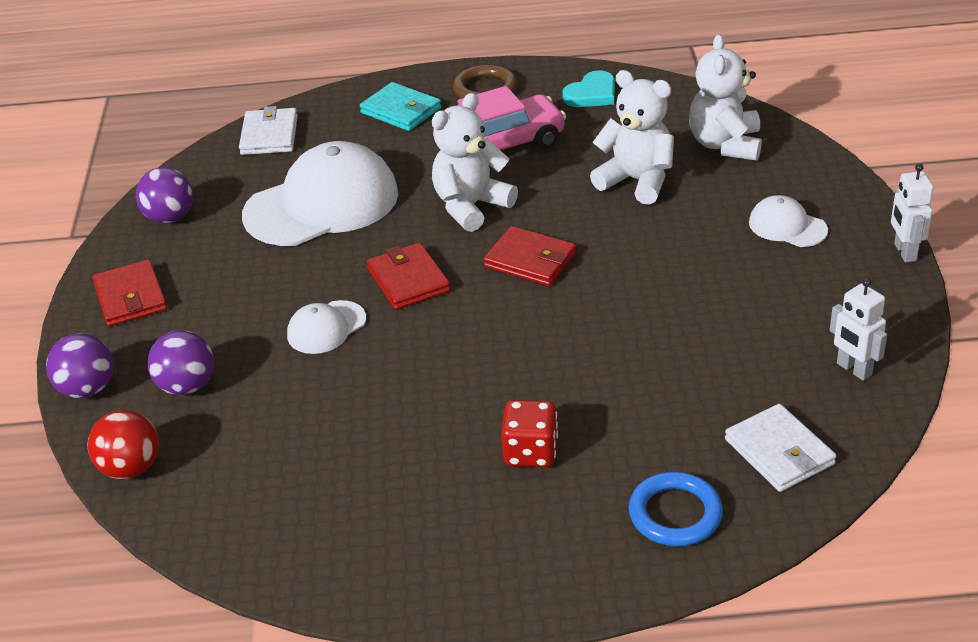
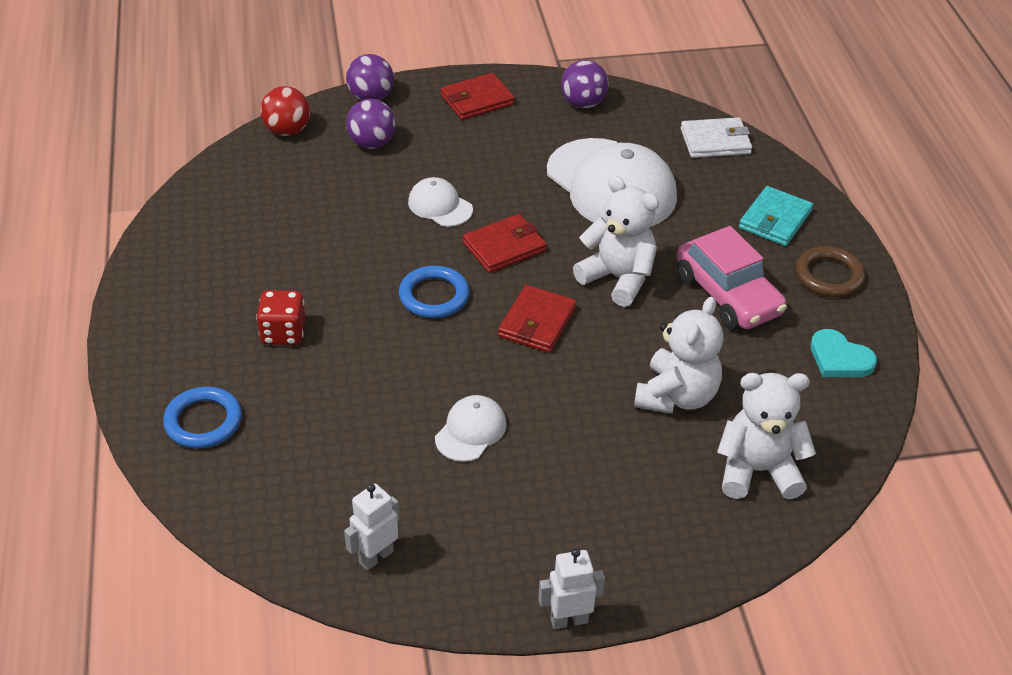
camera: 80 degrees right, 5 degrees up
white wallet [725,404,836,492] -> none
white cap [749,195,828,247] -> white cap moved to [435,395,507,462]
none -> blue ring [399,265,470,318]

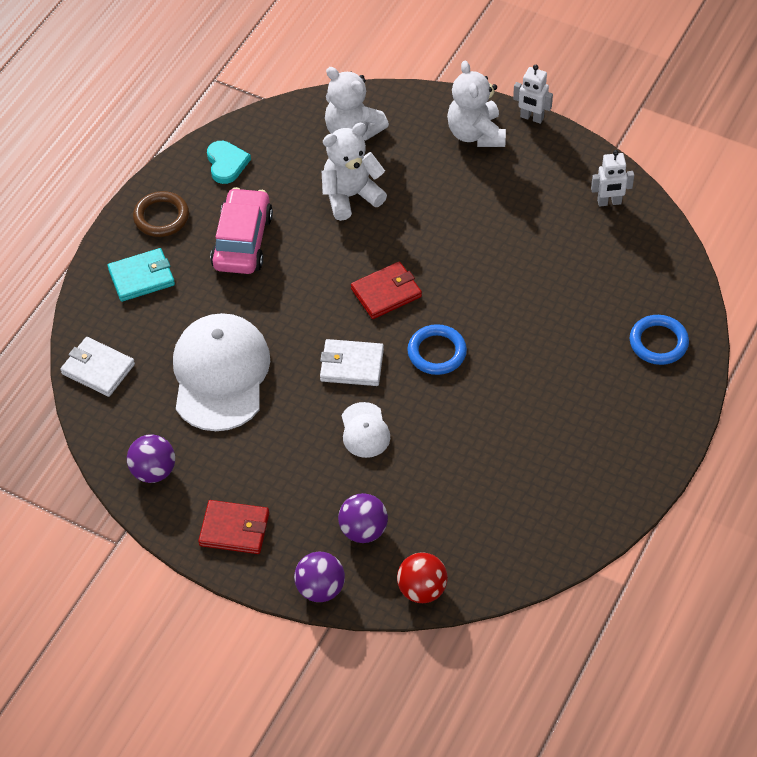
camera: 140 degrees left, 10 degrees up
red dice [256,290,306,345] -> none
white cap [435,395,507,462] -> none
red wallet [463,214,547,273] -> white wallet [320,339,384,386]
white teddy bear [573,176,659,307] -> white teddy bear moved to [447,60,506,147]

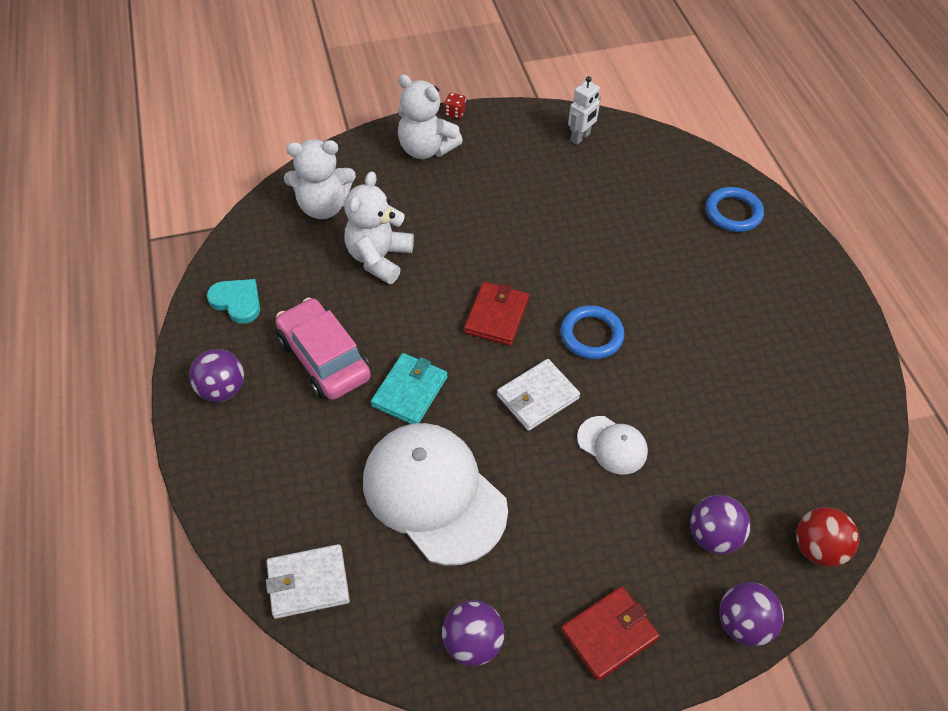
camera: 45 degrees left, 0 degrees up
turquoise wallet [107,248,175,302] -> turquoise wallet moved to [371,353,448,424]
brown ring [133,191,189,237] -> purple ball [189,349,244,402]
white robot [513,65,553,124] -> red dice [444,93,466,119]

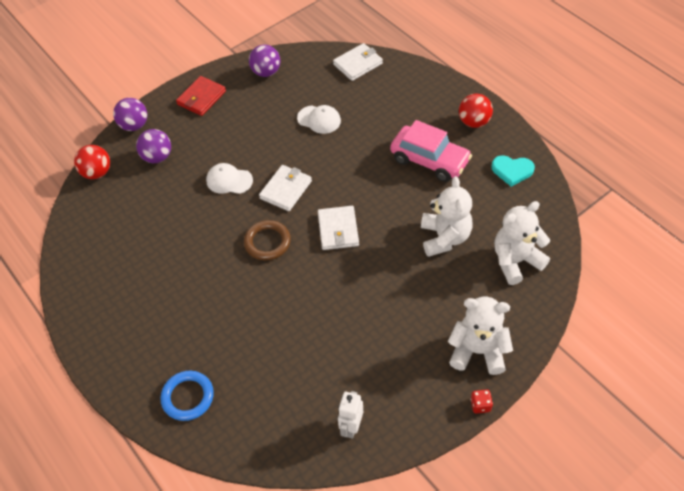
camera: 160 degrees right, 0 degrees up
purple ball [189,349,244,402] -> red ball [459,94,493,128]
white cap [363,423,508,566] -> white cap [297,105,341,134], size x0.47
turquoise wallet [371,353,448,424] -> none
red wallet [464,282,529,346] -> white wallet [318,206,359,250]
blue ring [561,305,625,359] -> brown ring [244,220,291,261]

